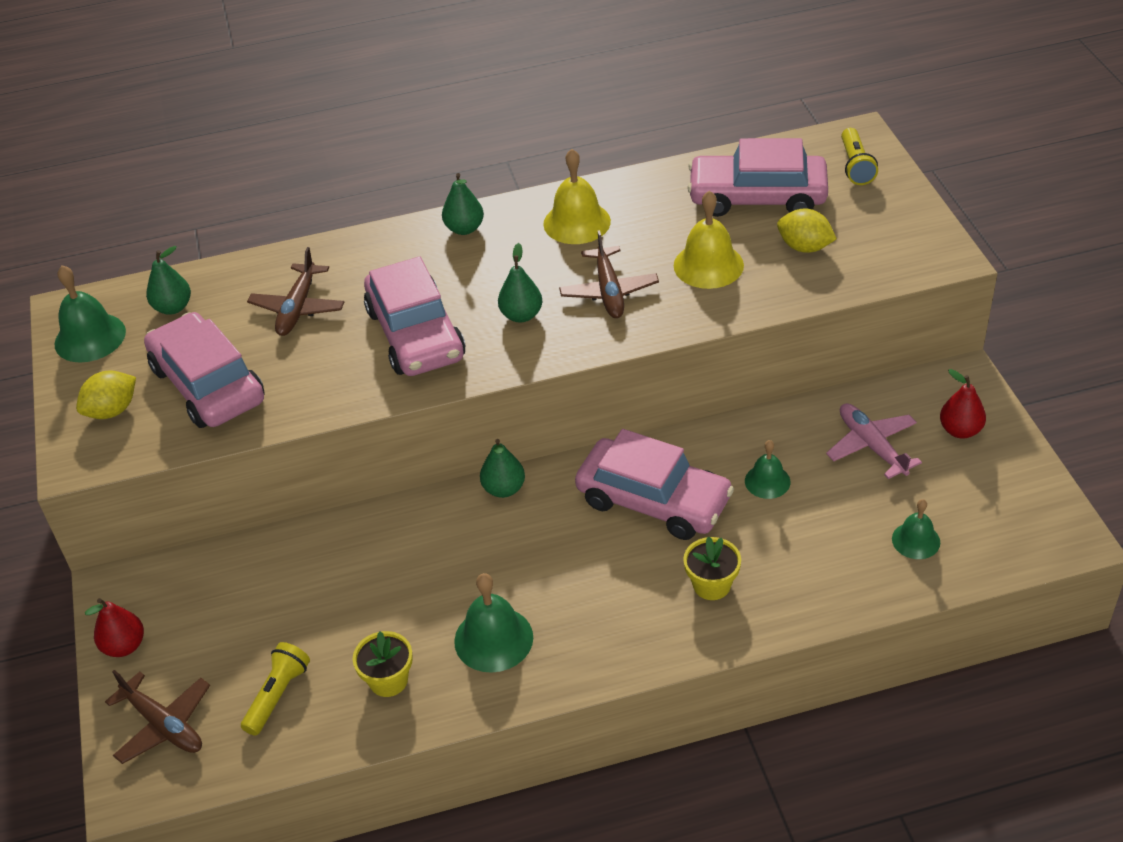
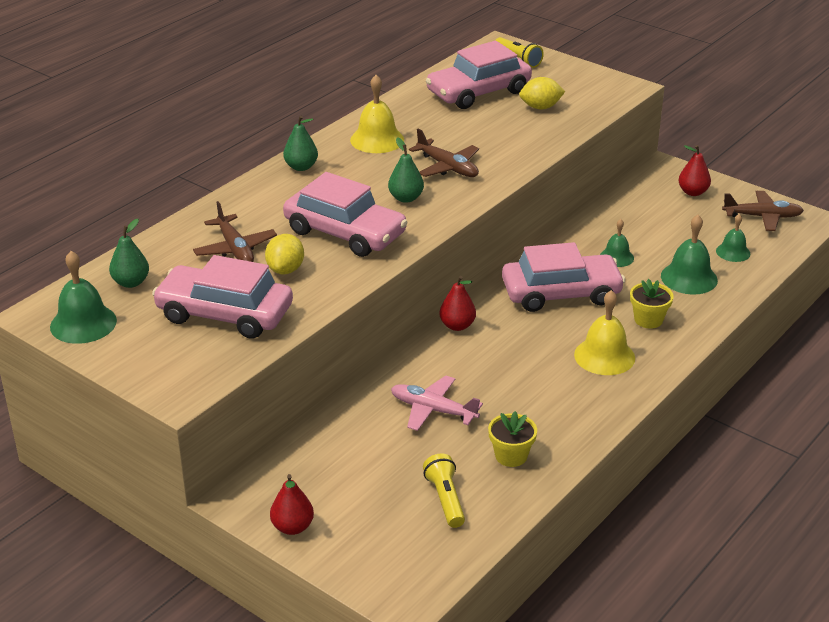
camera: 40 degrees left, 10 degrees down
yellow lemon [76,370,136,419] -> yellow lemon moved to [265,234,304,274]
brown plane [105,670,210,764] -> brown plane moved to [722,191,804,231]
green bell [454,573,533,672] -> green bell moved to [661,215,718,294]
green pear [480,439,525,498] -> red pear [439,276,476,331]
yellow bell [674,190,744,289] -> yellow bell moved to [574,290,635,375]
pink plane [826,403,922,479] -> pink plane moved to [391,375,483,431]

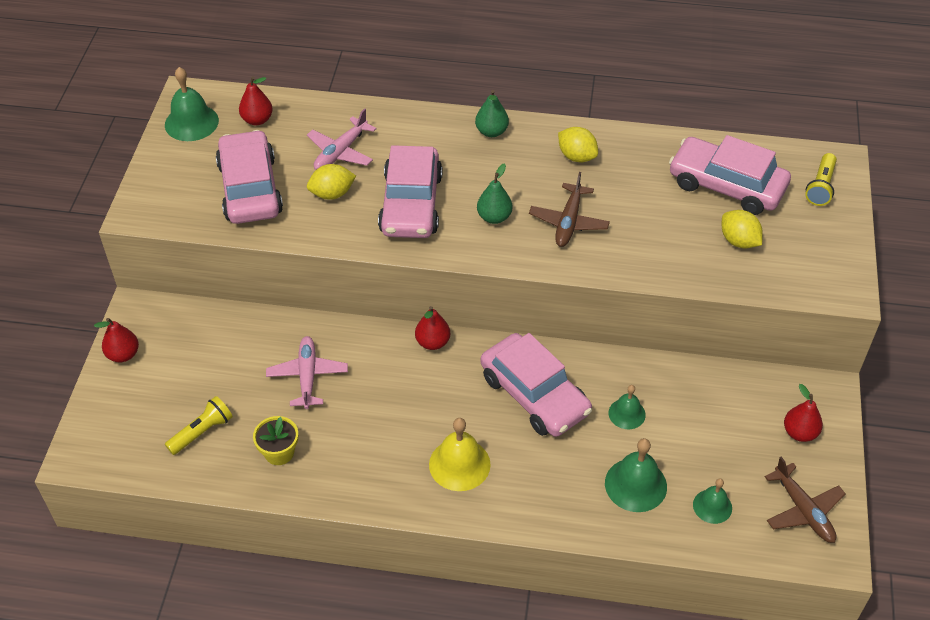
camera: 60 degrees right, 15 degrees up
green pear [109,219,149,288] -> red pear [239,77,273,125]
brown plane [193,201,277,262] -> pink plane [307,108,377,170]
yellow bell [350,75,404,153] -> yellow lemon [558,127,598,162]
yellow flower pot [630,279,674,329] -> none

